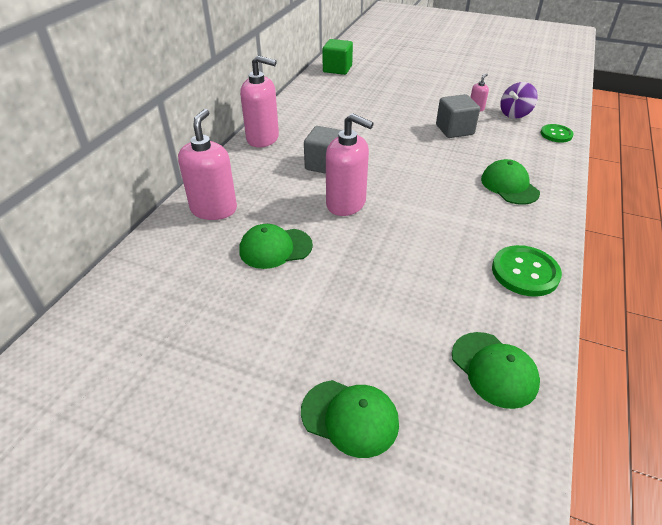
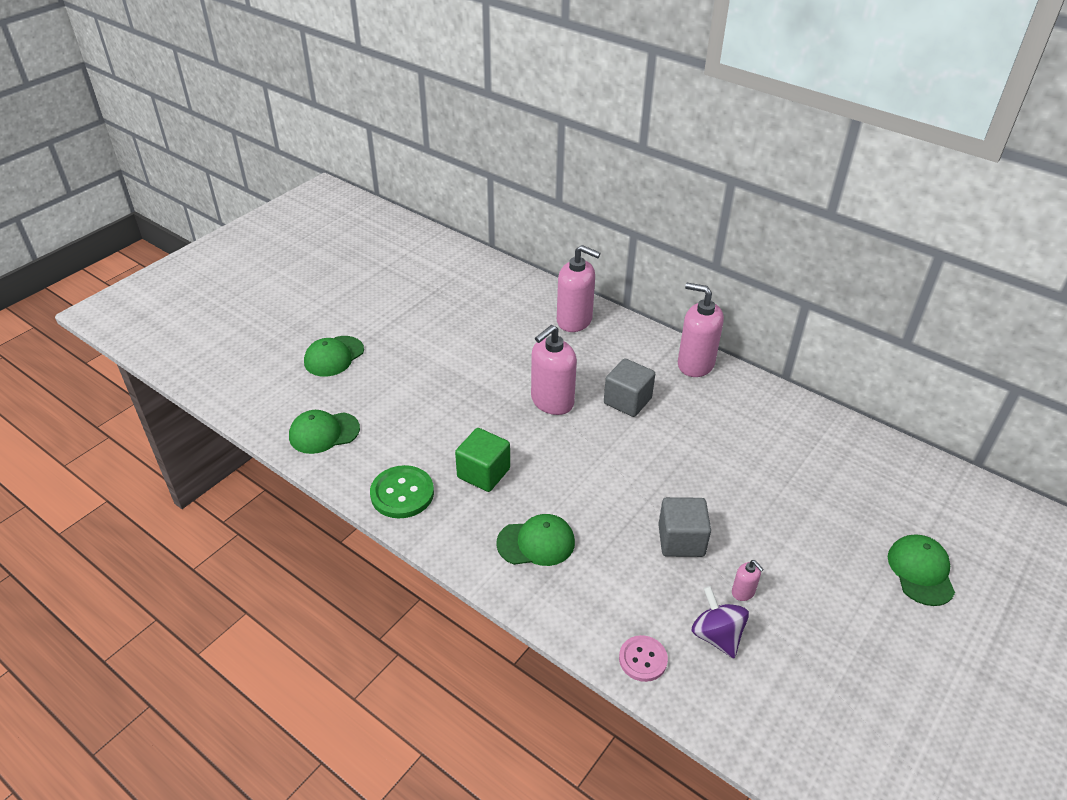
camera: 105 degrees right, 0 degrees up
green cap [239,224,313,269] -> green cap moved to [888,535,955,606]
pink soap dispenser [240,55,279,147] -> pink soap dispenser turned 90 degrees clockwise [678,283,724,377]
green cube [322,39,353,75] -> green cube moved to [455,428,510,492]
green button [541,124,574,143] -> pink button [619,635,668,682]

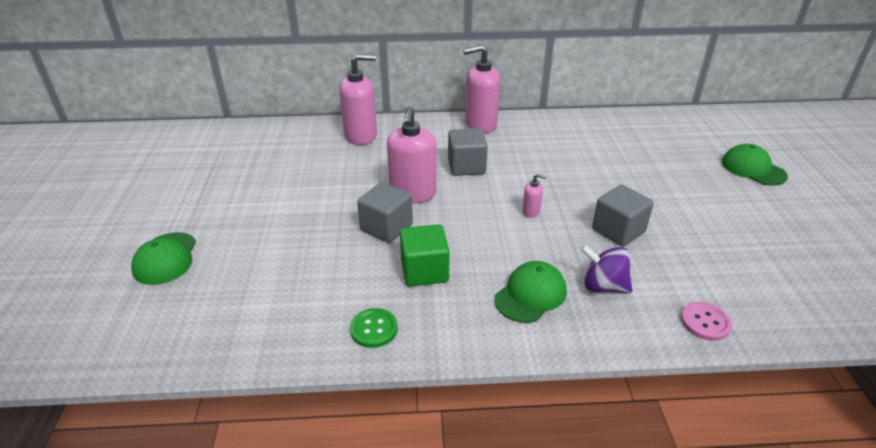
camera: 40 degrees left, 5 degrees down
green cap [289,410,360,454] -> none
green button [370,465,434,518] -> green button [350,308,398,348], size x0.65
purple spinning top [692,586,749,658] -> purple spinning top moved to [580,244,633,293]
pink soap dispenser [732,560,764,601] -> pink soap dispenser moved to [522,174,547,218]
none -> grey cube [357,182,413,243]

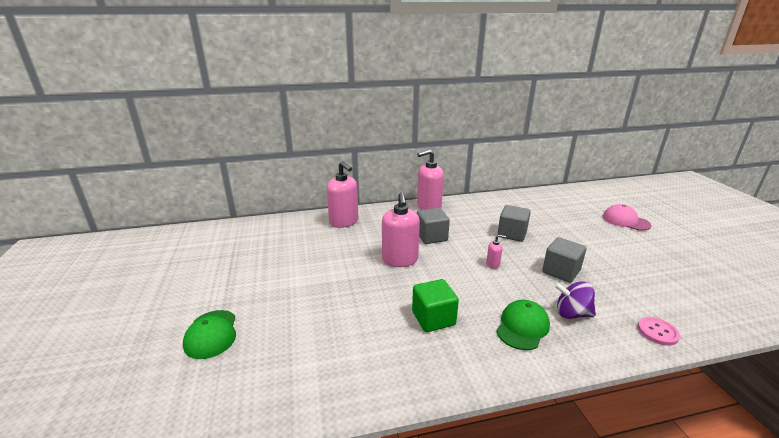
camera: 10 degrees left, 10 degrees down
pink soap dispenser [339,54,377,145] -> pink soap dispenser turned 75 degrees clockwise [327,161,358,228]
green button [350,308,398,348] -> none
grey cube [357,182,413,243] -> grey cube moved to [498,205,531,242]
green cap [721,144,788,185] -> pink cap [603,204,652,231]

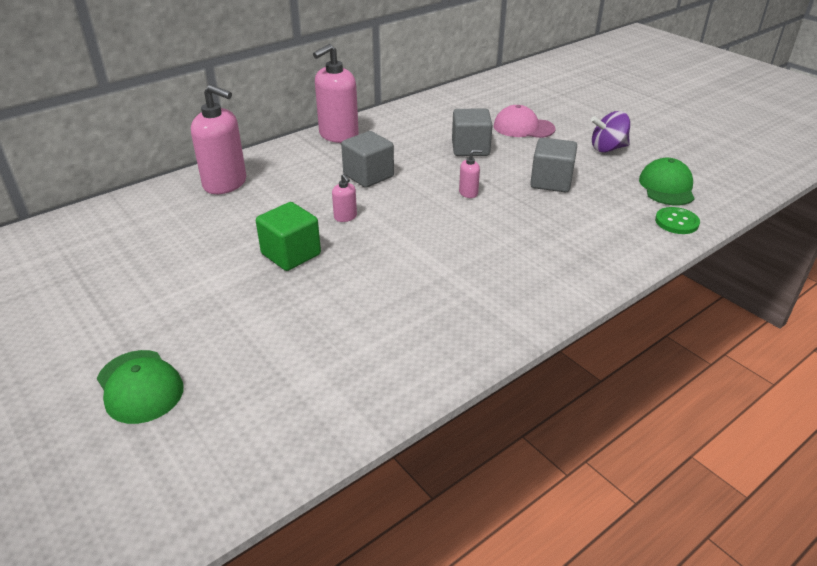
camera: 25 degrees left, 10 degrees up
pink soap dispenser [382,192,420,267] -> pink soap dispenser [332,174,357,222], size x0.45
green cube [412,279,459,332] -> green cube moved to [256,202,321,271]
green cap [496,300,550,350] -> green cap moved to [639,158,695,205]
purple spinning top [554,281,596,319] -> purple spinning top moved to [591,111,630,153]
pink cap [603,204,652,231] -> pink cap moved to [494,105,555,138]
pink button [638,317,680,346] -> green button [655,207,700,234]

